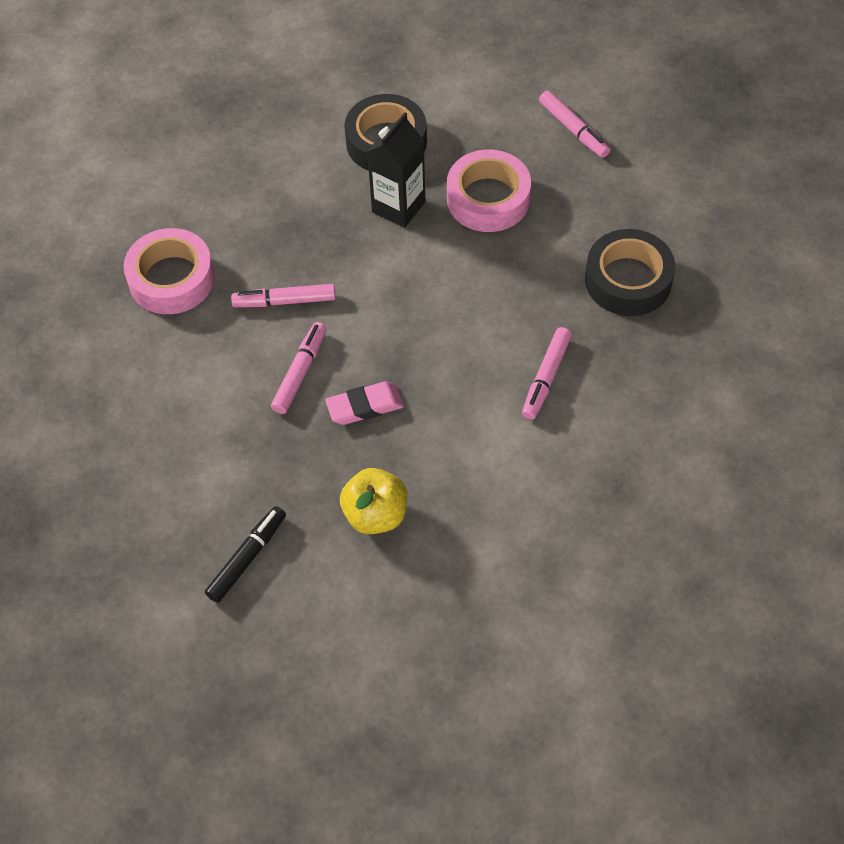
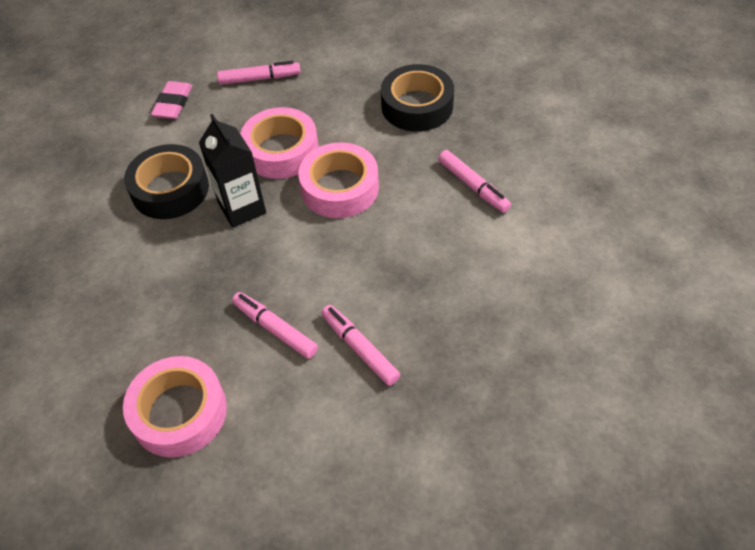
camera: 60 degrees left, 5 degrees down
black marker [205,506,286,603] -> none
pink marker [231,284,336,307] -> pink marker turned 105 degrees clockwise [232,292,318,359]
pink eraser [325,381,404,425] -> pink eraser moved to [151,81,192,119]
yellow apple [340,468,407,534] -> none
none -> pink tape [298,142,379,218]

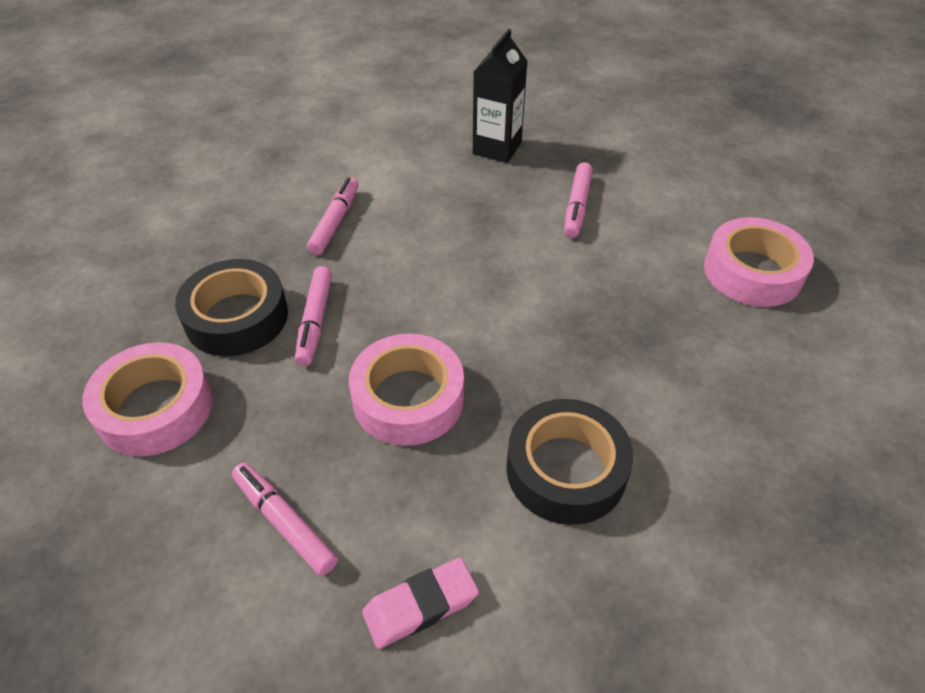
camera: 130 degrees left, 5 degrees down
black carton [199,114,266,228] -> black carton moved to [473,29,528,163]
pink marker [232,292,318,359] -> pink marker moved to [295,266,332,366]
pink tape [298,142,379,218] -> pink tape moved to [82,342,213,456]

